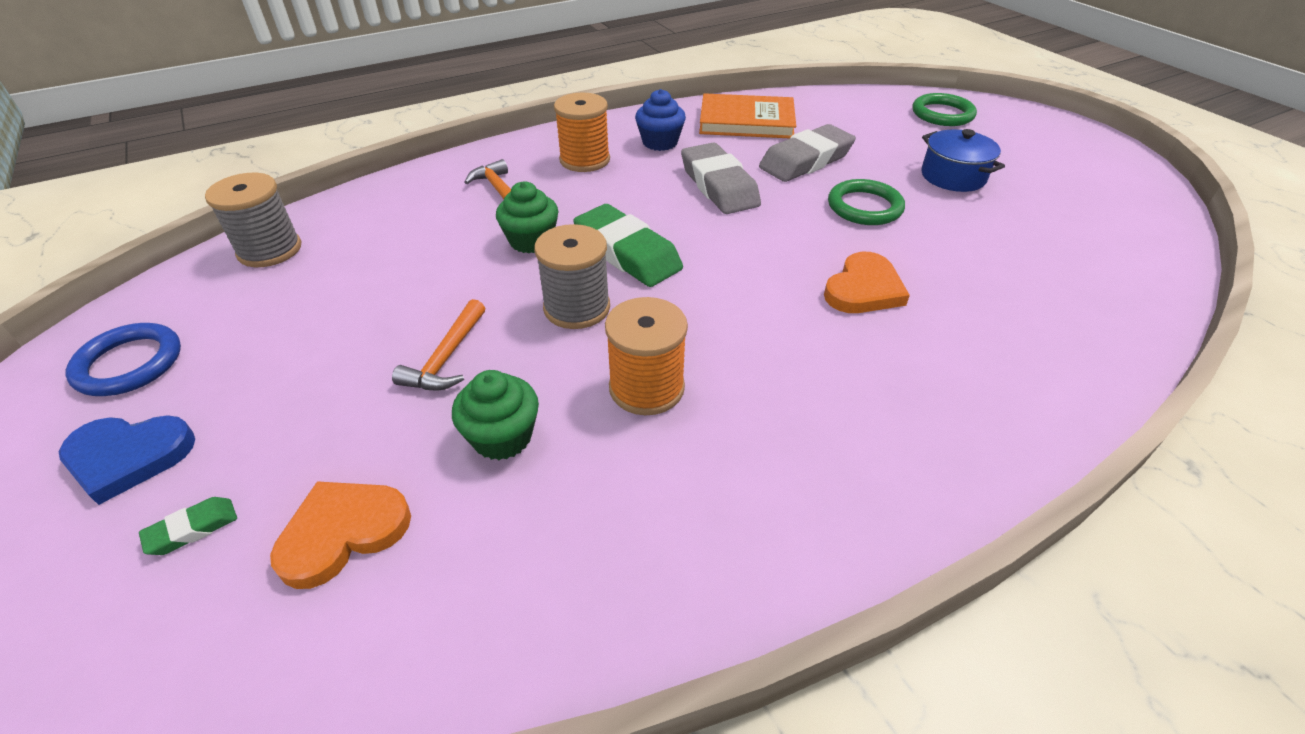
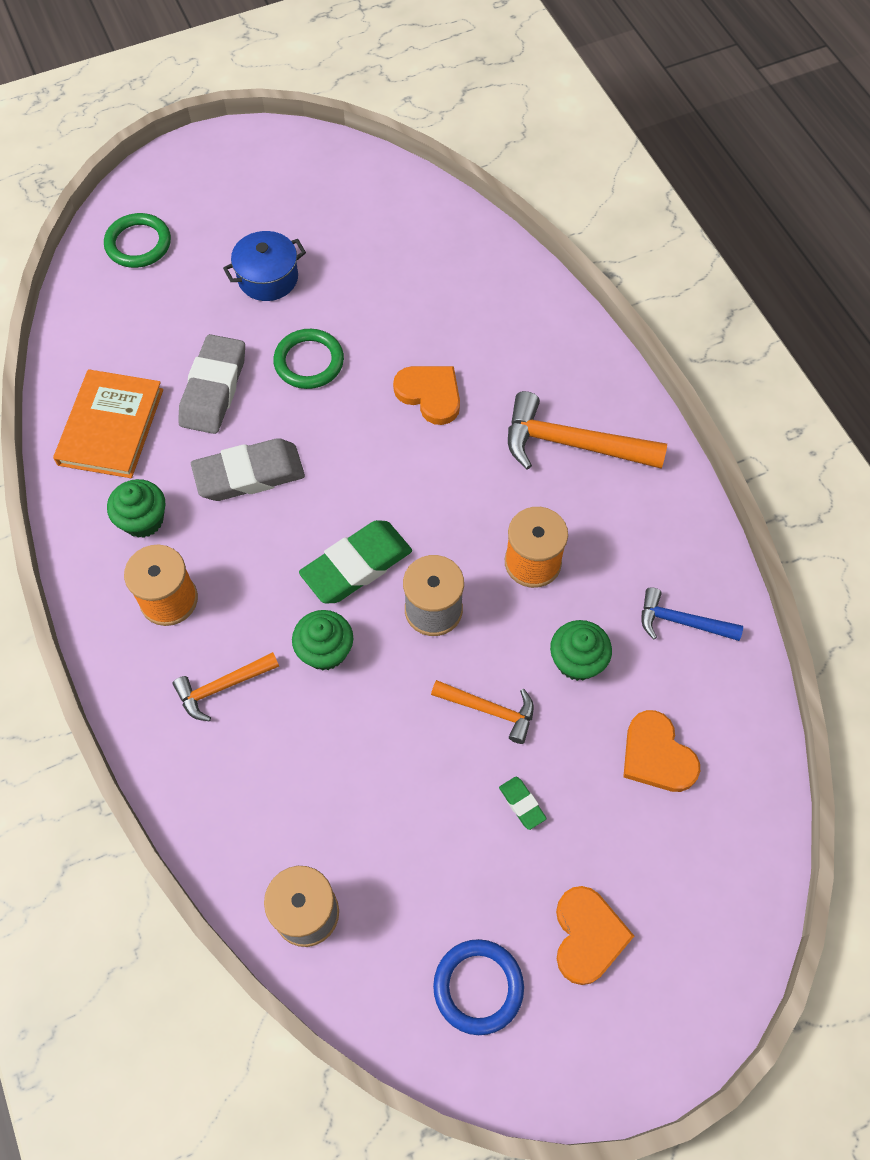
camera: 85 degrees left, 20 degrees up
blue heart [59,415,195,505] -> orange heart [556,886,634,985]
green eraser [139,497,237,555] -> green eraser moved to [499,777,547,830]
blue cupcake [635,89,686,151] -> green cupcake [107,479,165,538]
grey eraser [759,124,856,182] -> grey eraser turned 45 degrees clockwise [178,334,245,434]
none -> orange hammer [508,391,667,470]
none -> blue hammer [642,587,743,641]

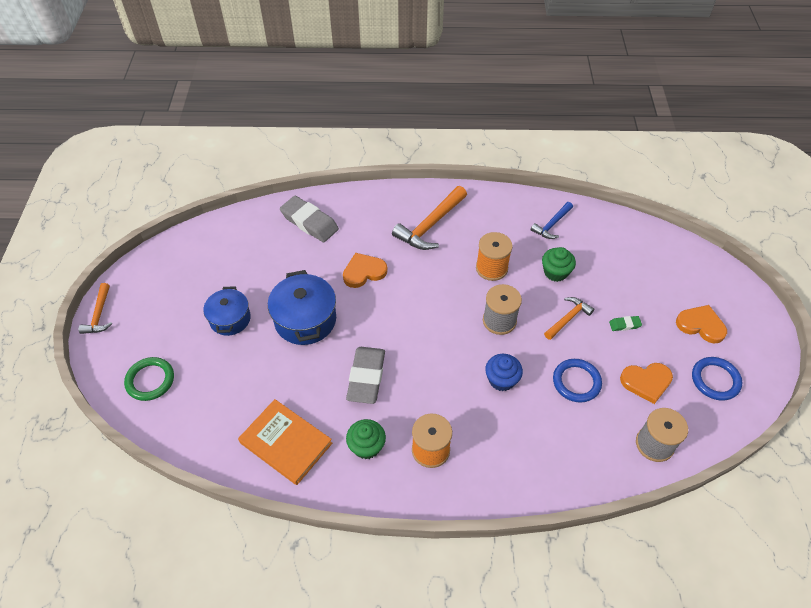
camera: 65 degrees left, 10 degrees down
orange hammer [173,652,279,721] -> orange hammer moved to [78,283,112,334]
grey eraser [178,334,245,434] -> grey eraser moved to [280,196,339,242]
green ring [273,329,344,389] -> blue pot [268,270,336,345]
green cupcake [292,610,353,671] -> blue cupcake [485,354,523,391]
green eraser [299,520,412,604] -> none
orange heart [623,710,700,792] -> orange heart moved to [620,363,673,404]
none -> blue ring [553,359,602,402]

